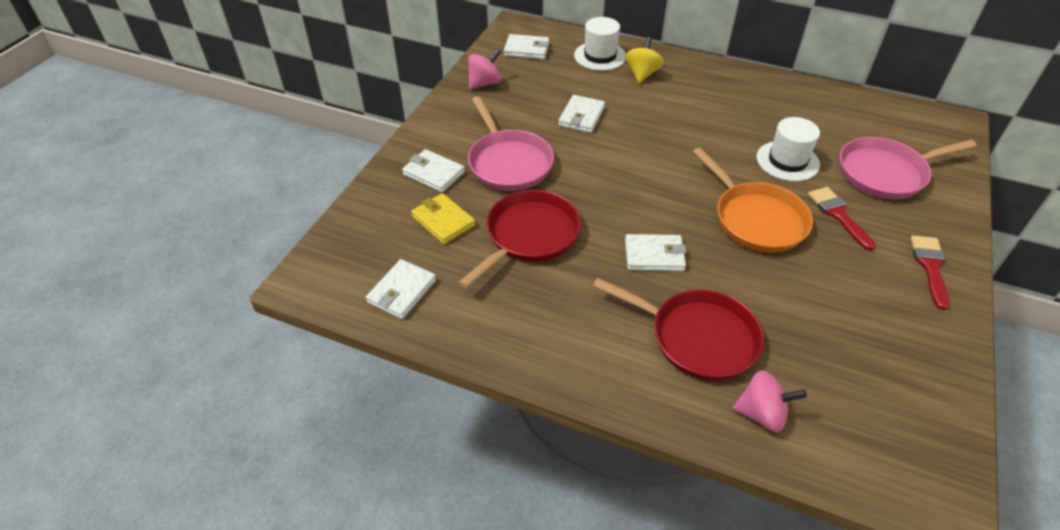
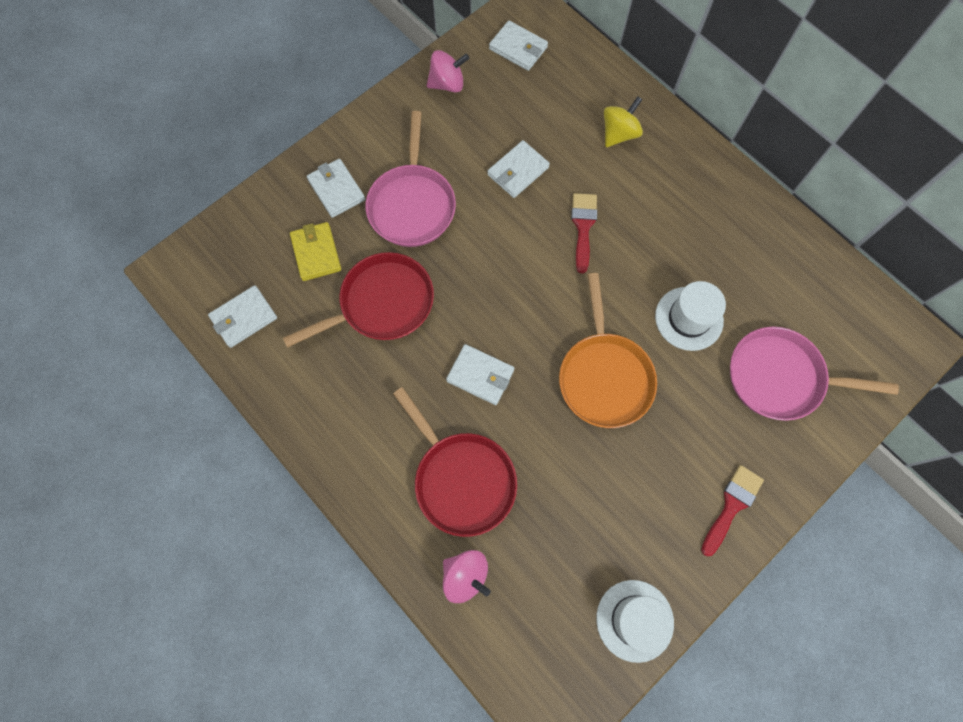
camera: 25 degrees right, 25 degrees up
white hat [574,17,626,71] -> white hat moved to [596,580,674,663]
red brush [808,187,876,251] -> red brush moved to [571,193,597,274]

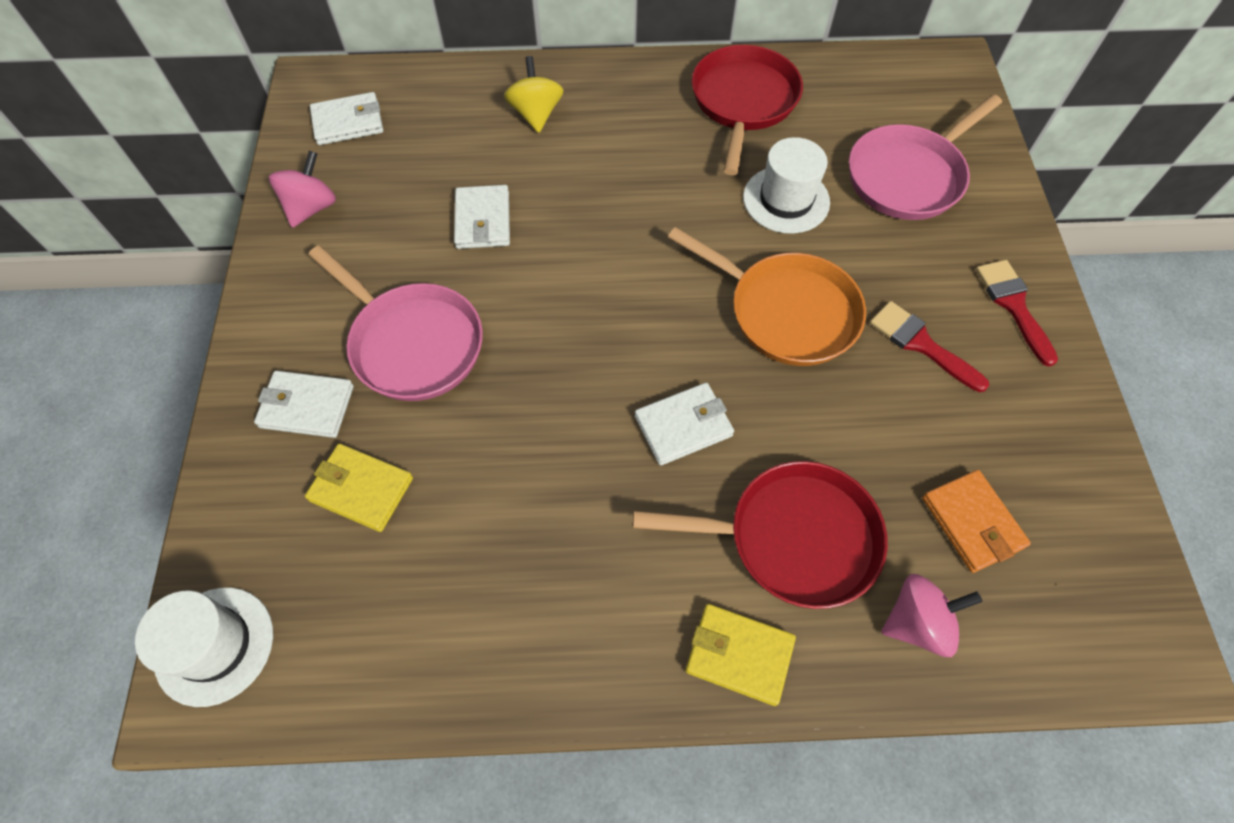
camera: 50 degrees left, 10 degrees down
white wallet [208,285,277,348] -> none
red pan [283,252,434,348] -> red pan moved to [692,45,803,175]
red brush [571,193,597,274] -> red brush moved to [870,301,989,392]
white hat [596,580,674,663] -> white hat moved to [135,588,273,707]
none -> yellow wallet [685,604,796,706]
none -> orange wallet [922,470,1031,573]

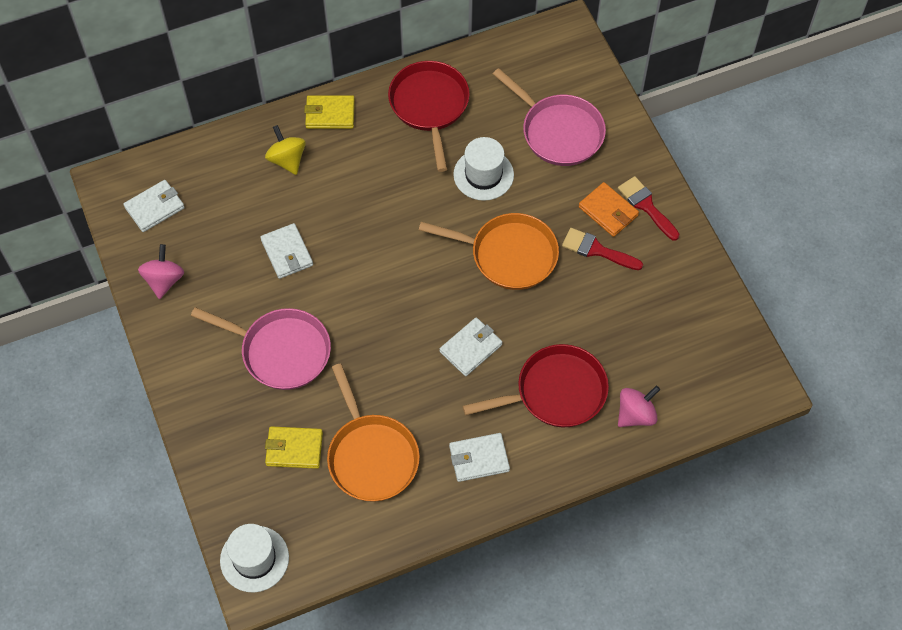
camera: 20 degrees left, 0 degrees up
white wallet [254,371,354,438] -> white wallet moved to [449,433,510,482]
yellow wallet [685,604,796,706] -> yellow wallet moved to [304,95,355,129]
pink pan [849,94,1002,220] -> pink pan turned 75 degrees counterclockwise [493,68,606,166]
orange wallet [922,470,1031,573] -> orange wallet moved to [579,182,639,237]
none -> orange pan [327,363,420,502]

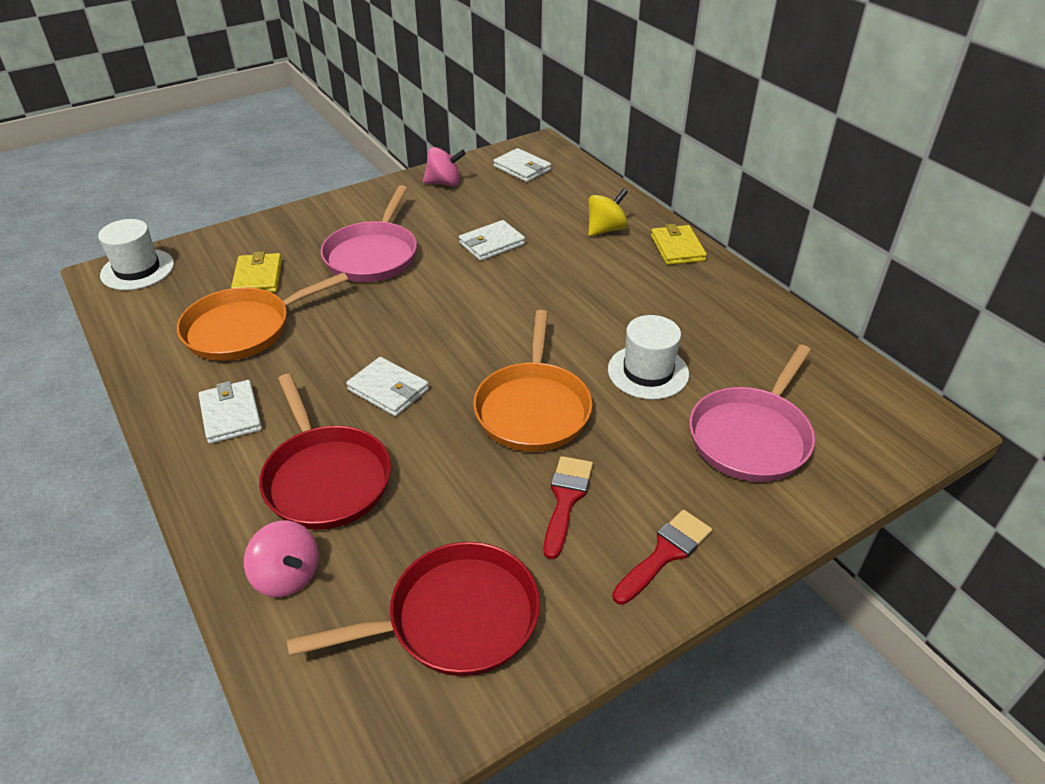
camera: 80 degrees right, 20 degrees down
red pan [388,61,470,172] -> red pan moved to [287,542,540,676]
orange wallet [579,182,639,237] -> none

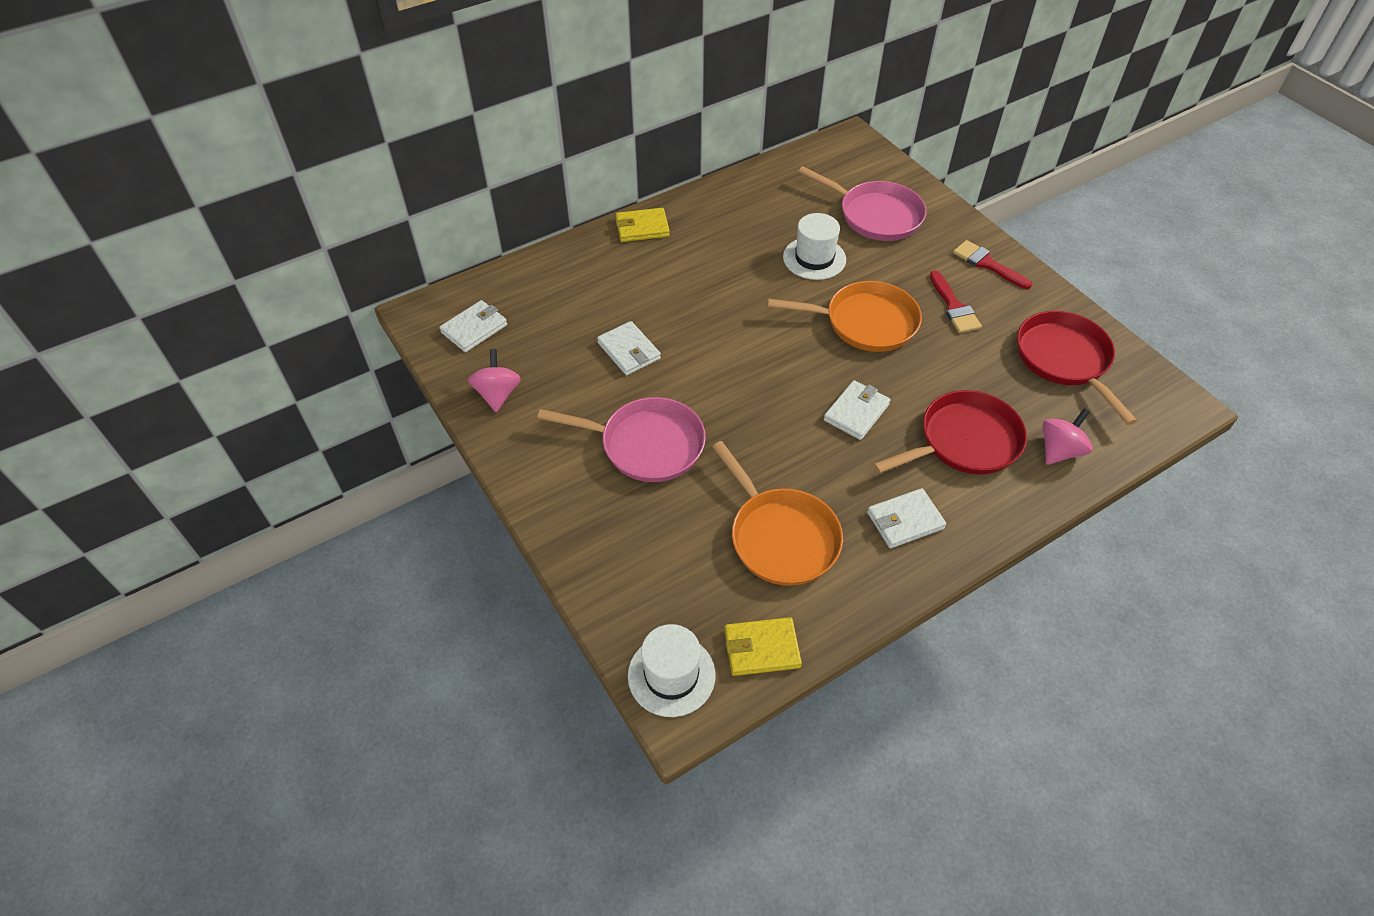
camera: 90 degrees left, 10 degrees up
yellow wallet [231,251,282,293] -> yellow wallet moved to [725,617,802,676]
red brush [544,456,593,559] -> red brush turned 120 degrees counterclockwise [930,270,982,333]
yellow spinning top [588,188,628,236] -> none

